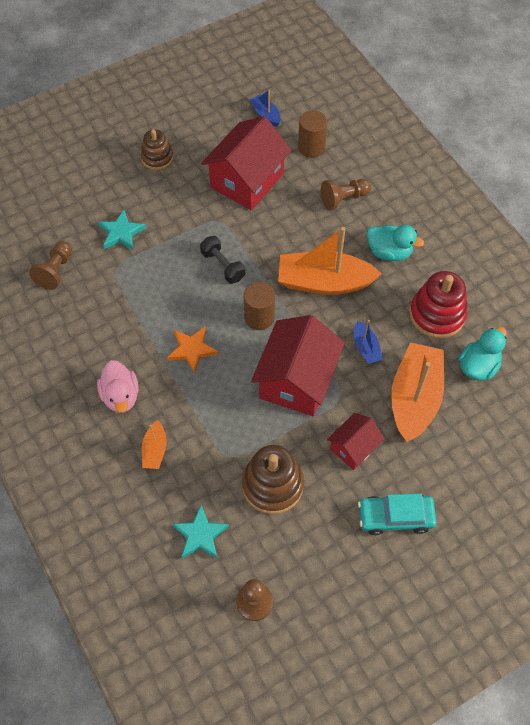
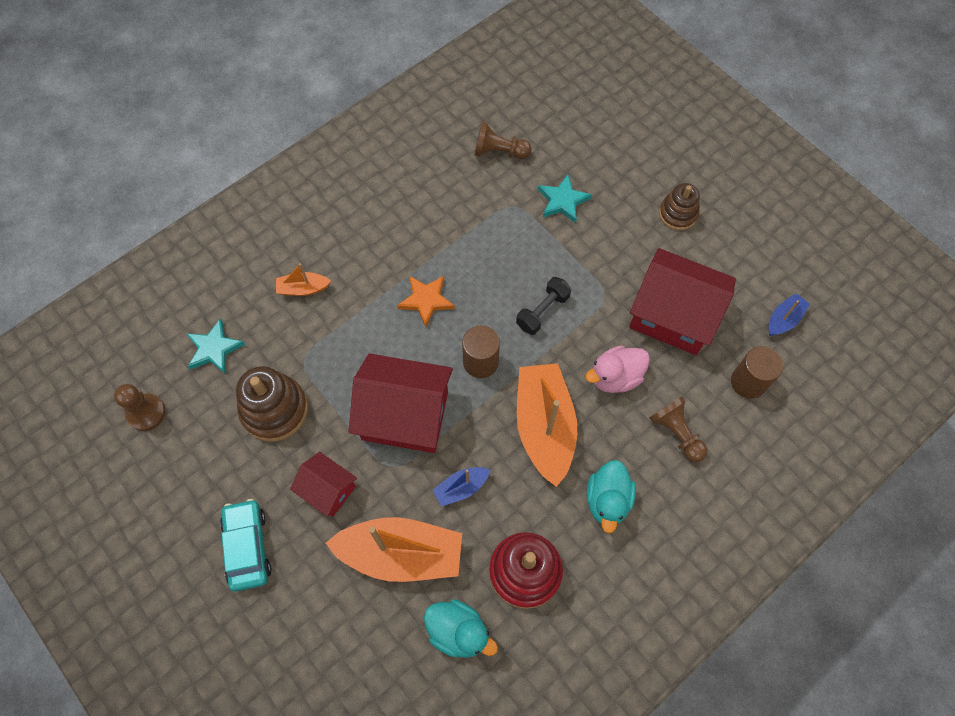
camera: 80 degrees right, 5 degrees up
pink duck [97,360,139,413] -> pink duck moved to [585,345,650,393]

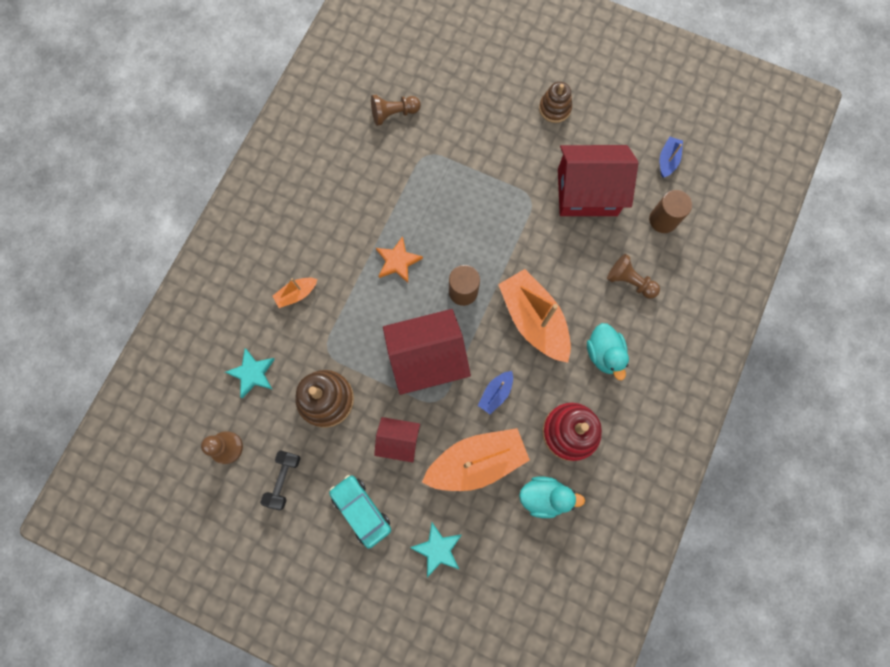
camera: 25 degrees left, 10 degrees up
black dumbbell [516,277,571,335] -> black dumbbell moved to [260,450,301,510]
turquoise star [538,175,592,223] -> turquoise star moved to [410,522,462,577]
pink duck [585,345,650,393] -> none

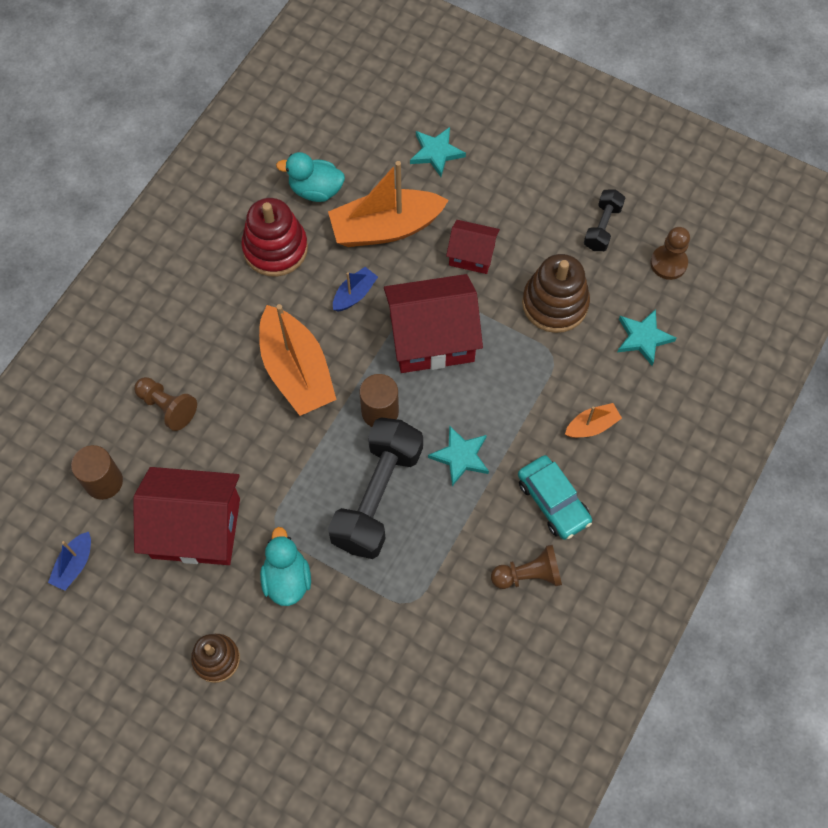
camera: 175 degrees left, 10 degrees down
turquoise car [329,475,391,549] -> turquoise car moved to [518,455,592,540]
brown pawn [371,95,421,126] -> brown pawn moved to [491,544,562,589]
orange star [376,236,423,283] -> turquoise star [428,425,489,486]
turquoise duck [587,323,629,380] -> turquoise duck moved to [260,527,311,606]
none -> black dumbbell [328,417,423,559]

